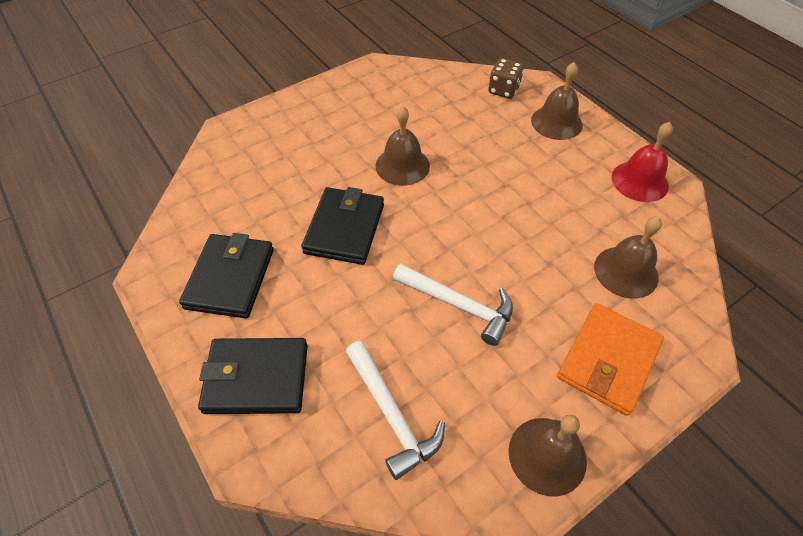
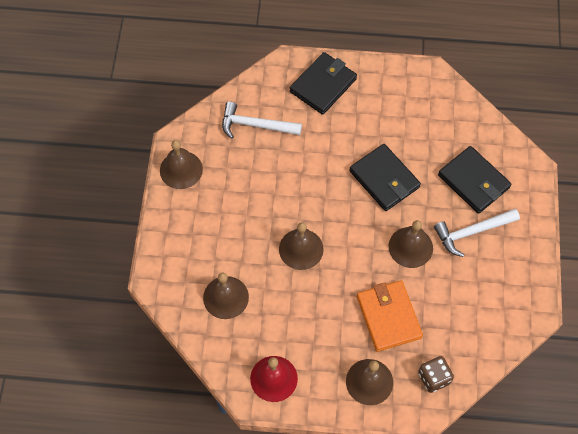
camera: 130 degrees right, 10 degrees up
black wallet [179,233,274,319] -> black wallet moved to [438,146,511,214]
white hammer [393,264,513,346] -> white hammer moved to [434,209,520,257]
orange wallet [557,303,664,416] -> orange wallet moved to [357,280,423,352]
none -> brown bell [279,222,324,270]

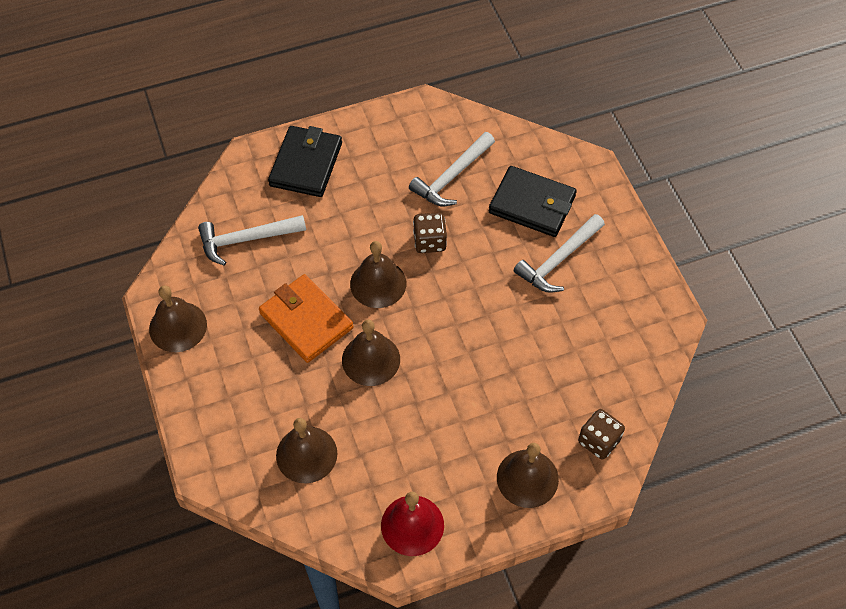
camera: 25 degrees left, 5 degrees down
black wallet [349,144,421,211] -> brown dice [413,213,447,253]
orange wallet [357,280,423,352] -> orange wallet moved to [259,274,353,363]
brown bell [388,220,433,268] -> brown bell moved to [350,241,406,308]
none -> white hammer [409,132,495,206]

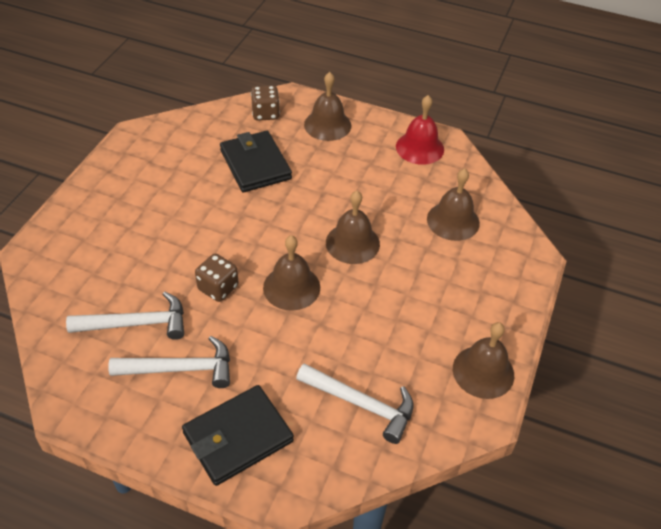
camera: 140 degrees left, 10 degrees down
orange wallet [259,274,353,363] -> none
black wallet [489,166,577,237] -> black wallet moved to [220,131,292,192]
white hammer [514,214,605,293] -> white hammer moved to [108,336,230,388]

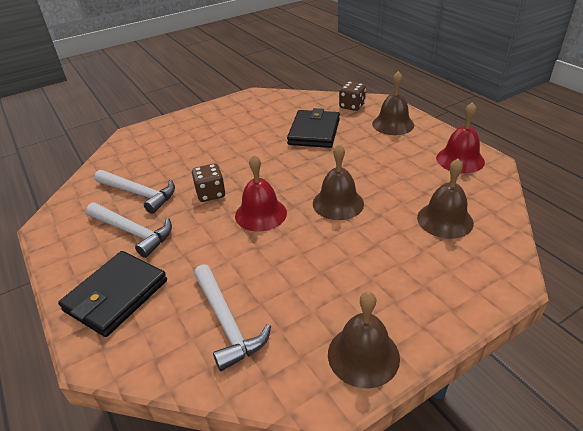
camera: 40 degrees right, 10 degrees down
black wallet [182,385,294,486] -> black wallet turned 60 degrees counterclockwise [58,251,167,337]
brown bell [263,235,320,311] -> red bell [235,155,287,232]

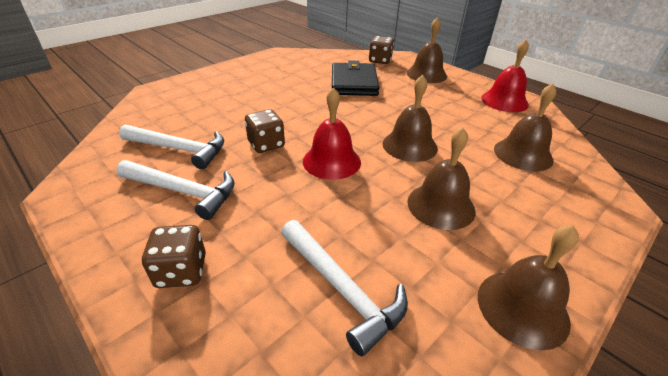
camera: 15 degrees left, 0 degrees up
black wallet [58,251,167,337] -> brown dice [142,225,206,288]
none -> brown bell [407,127,476,230]

